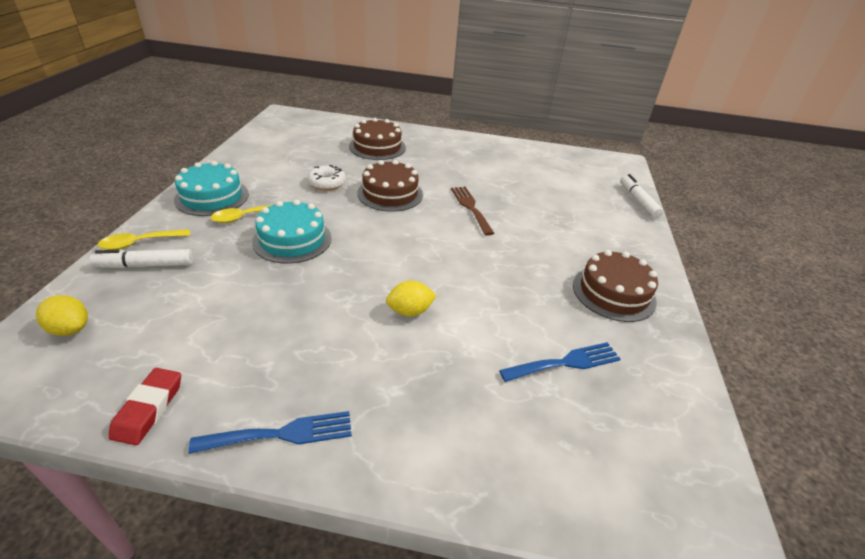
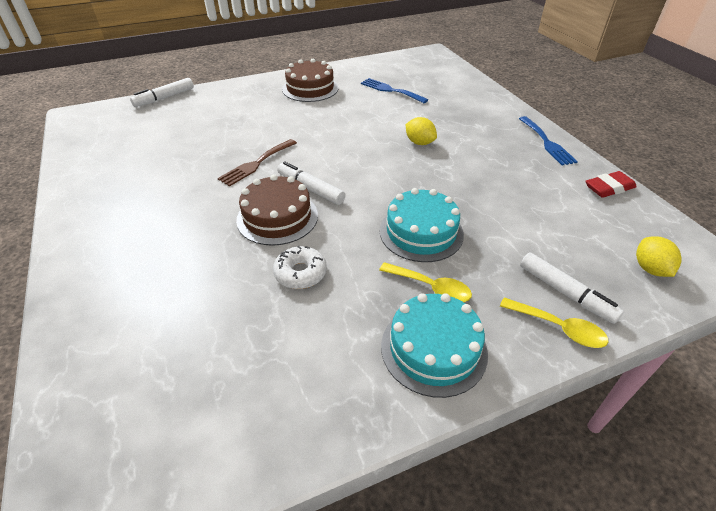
camera: 120 degrees left, 5 degrees up
blue fork [188,411,352,454] -> blue fork turned 150 degrees counterclockwise [519,116,578,166]
brown cake [349,118,406,160] -> none
none -> white marker [277,161,345,205]

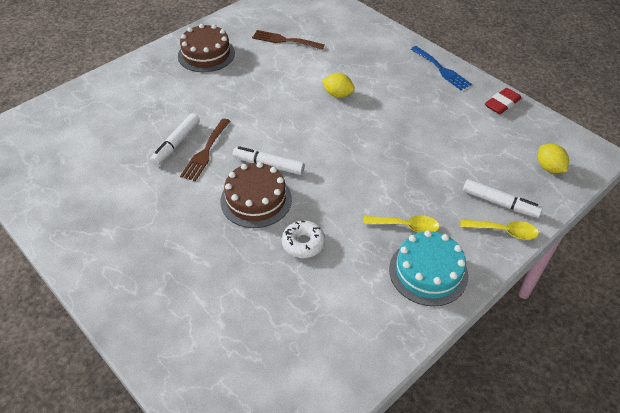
camera: 20 degrees left, 5 degrees up
white marker [130,78,194,107] -> white marker moved to [150,113,200,166]
blue fork [361,78,428,103] -> brown fork [252,30,325,50]
turquoise cake [380,188,464,262] -> none

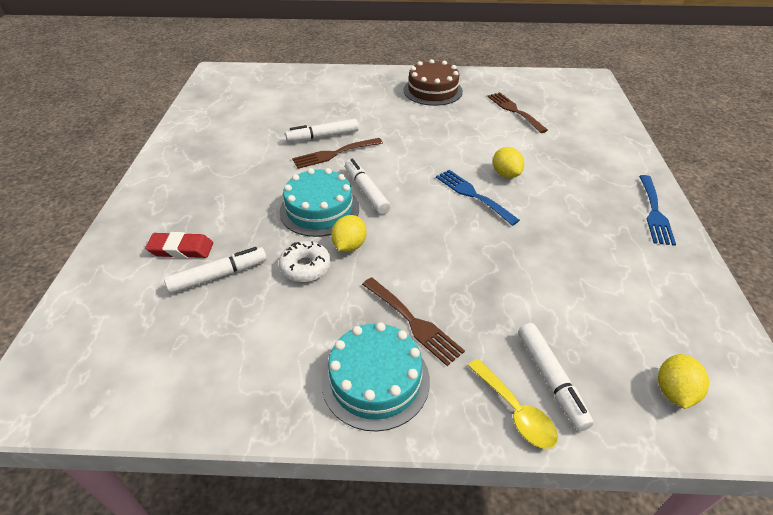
camera: 45 degrees right, 5 degrees down
brown cake [220,162,292,228] -> turquoise cake [280,168,359,237]
yellow spoon [363,215,440,233] -> brown fork [362,277,465,366]
red eraser [485,88,521,114] -> red eraser moved to [145,232,213,258]
none -> white marker [164,247,267,294]
none -> yellow lemon [331,215,367,252]
none -> blue fork [436,170,520,226]

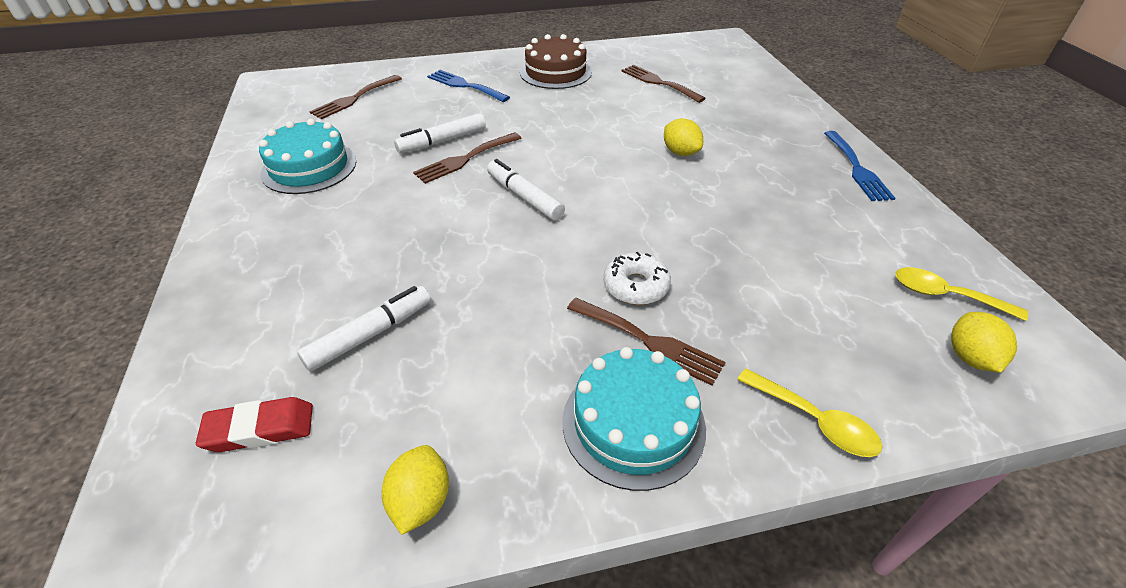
camera: 15 degrees left, 0 degrees up
red eraser [145,232,213,258] -> red eraser moved to [196,397,313,452]
white donut [279,241,331,282] -> white donut moved to [603,252,671,305]
turquoise cake [280,168,359,237] -> turquoise cake moved to [259,119,356,194]
yellow lemon [331,215,367,252] -> yellow lemon moved to [382,445,449,535]
blue fork [436,170,520,226] -> blue fork moved to [427,70,510,102]
white marker [518,323,594,431] -> none
none -> brown fork [309,75,402,119]
none -> yellow spoon [895,267,1028,321]

